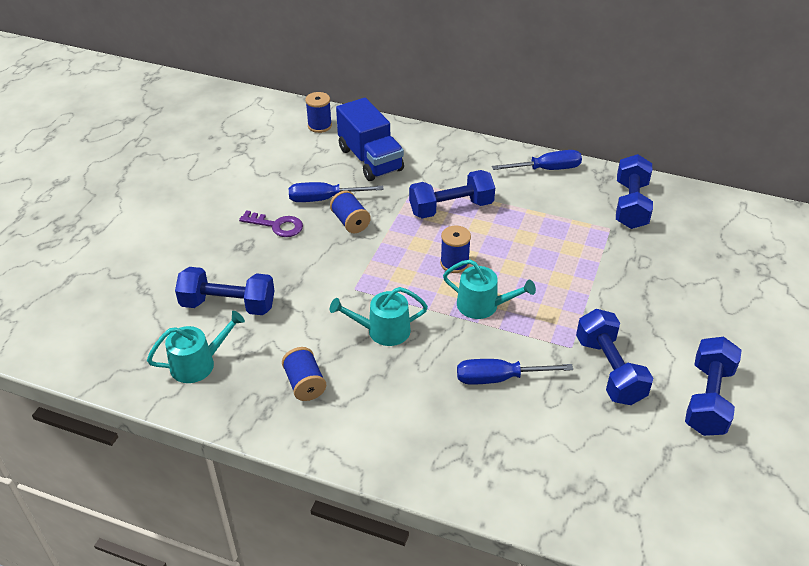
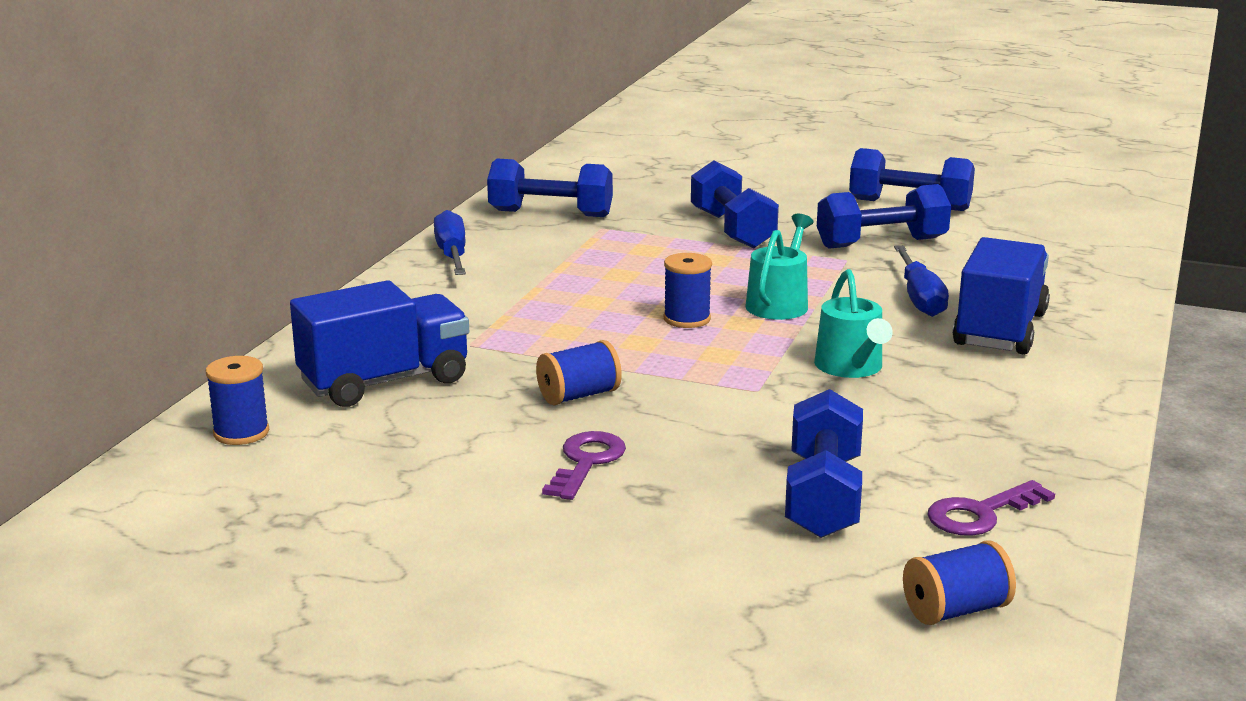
camera: 90 degrees left, 20 degrees down
turquoise watering can [147,311,245,383] -> purple key [927,480,1055,536]
blue spool [282,347,326,401] -> blue spool moved to [903,540,1016,625]
blue screwdriver [289,182,384,202] -> none
blue dumbbell [409,170,495,219] -> blue dumbbell moved to [691,160,779,249]
none -> blue truck [953,237,1050,355]

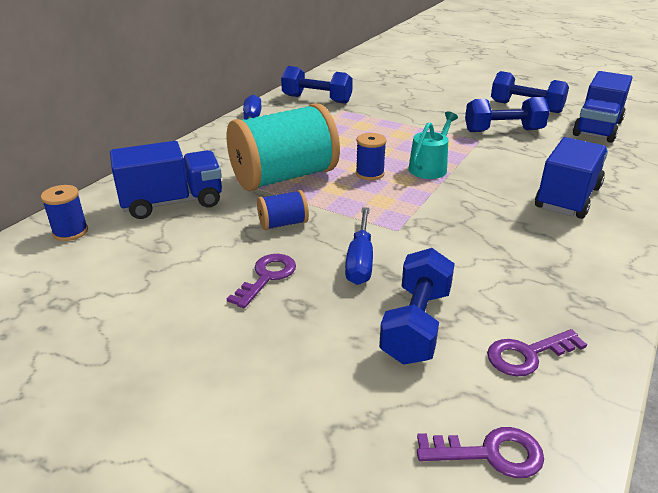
camera: 10 degrees right, 10 degrees up
blue dumbbell [691,160,779,249] -> none
turquoise watering can [814,269,893,378] -> none
blue screwdriver [894,245,949,317] -> blue screwdriver moved to [345,207,373,285]
blue spool [903,540,1016,625] -> purple key [417,427,544,478]
none -> turquoise spool [227,103,340,191]
none -> blue truck [573,71,633,143]

